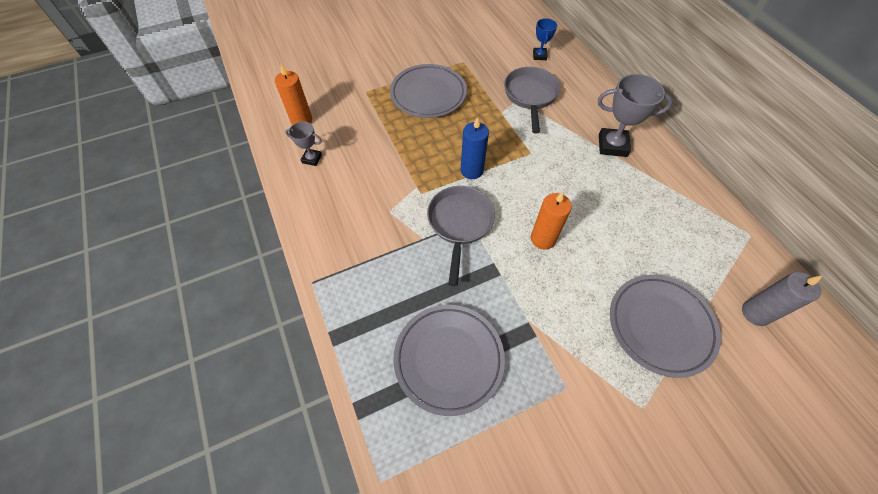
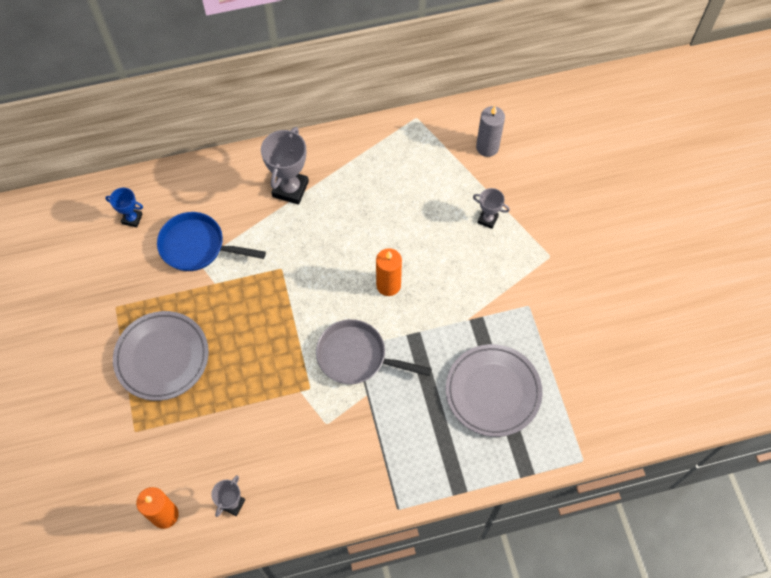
camera: 80 degrees left, 5 degrees up
blue candle [461,117,489,179] -> none
grey pan [504,67,560,134] -> blue pan [157,212,266,271]
grey plate [610,275,721,378] -> grey trophy [473,188,510,229]

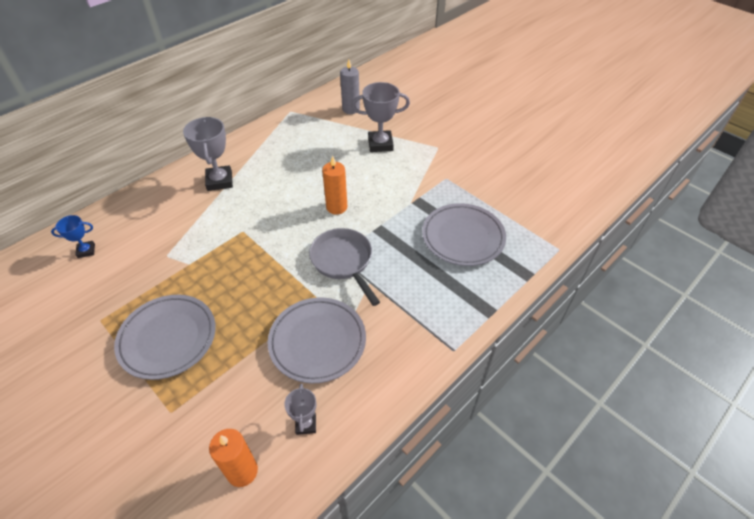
camera: 30 degrees left, 15 degrees down
blue pan [157,212,266,271] -> none
grey pan [316,319,432,384] -> grey pan turned 75 degrees clockwise [309,228,380,306]
grey trophy [473,188,510,229] -> grey trophy [352,82,410,152], size x1.79
none -> grey plate [267,297,366,383]

